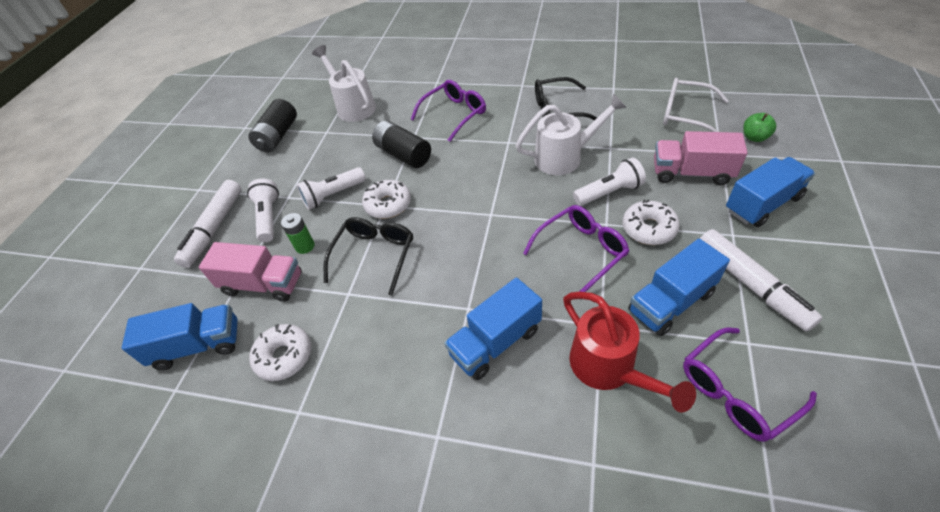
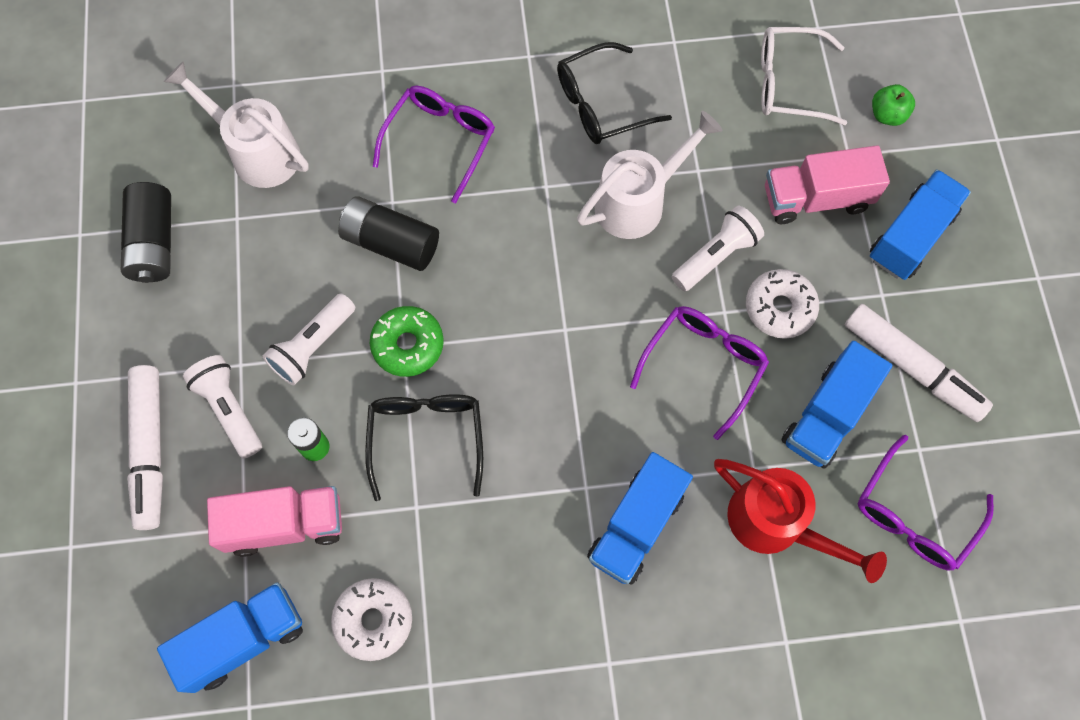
camera: 25 degrees left, 20 degrees up
white donut [362,180,411,219] -> green donut [370,306,444,377]

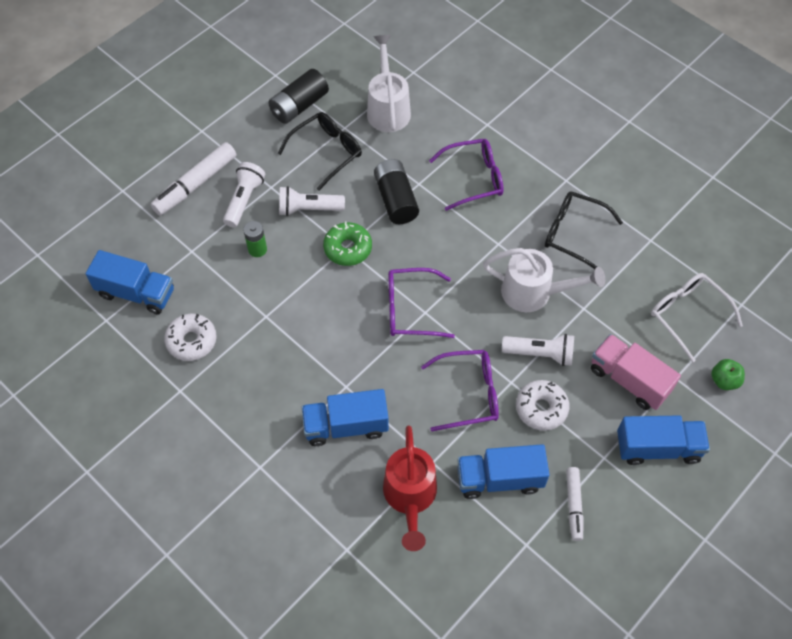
camera: 50 degrees right, 10 degrees down
pink truck [207,486,342,557] -> none
black glasses [365,394,483,501] -> black glasses moved to [278,112,362,191]
white marker [845,304,993,422] -> white marker [566,467,584,541], size x0.61
purple glasses [858,435,994,570] -> purple glasses moved to [388,268,455,338]

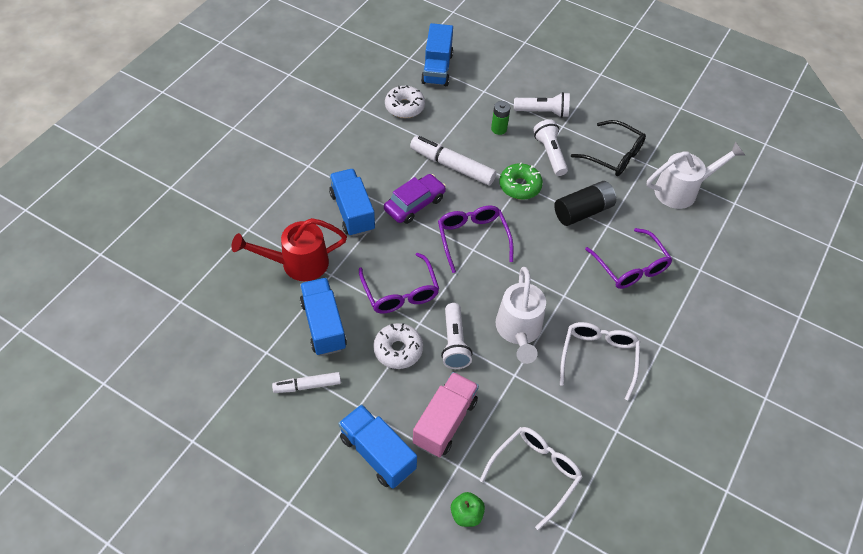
camera: 75 degrees right, 5 degrees down
white marker [151,142,236,215] -> white marker moved to [410,136,497,186]
black battery [268,69,329,124] -> none
black glasses [545,192,623,269] -> white glasses [560,322,640,401]
blue truck [617,415,710,465] -> blue truck turned 150 degrees clockwise [338,404,417,489]
none -> purple car [384,174,446,224]

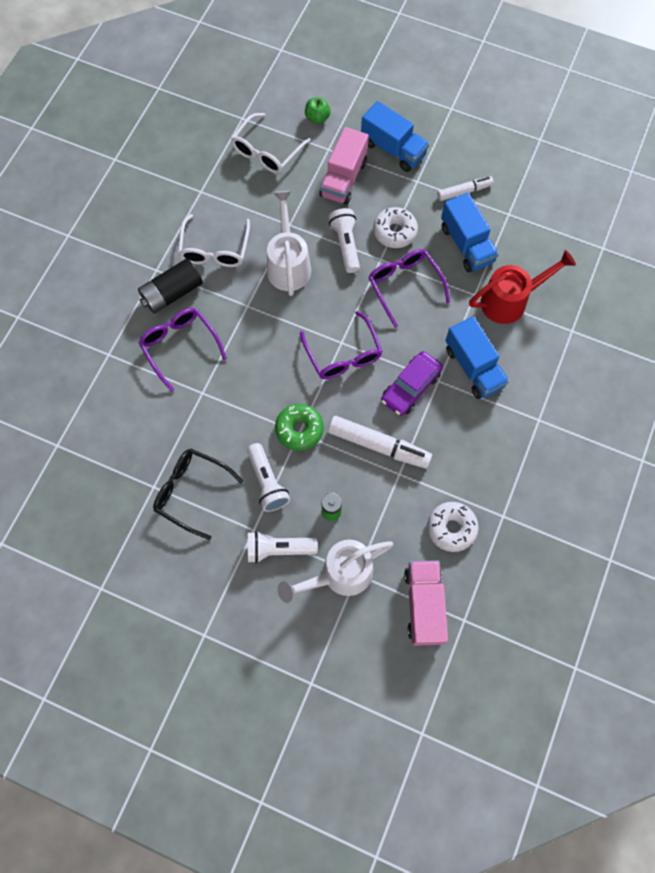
camera: 175 degrees right, 15 degrees up
blue truck [421,23,453,86] -> pink truck [404,560,448,646]
black battery [554,181,616,226] -> black battery moved to [138,259,203,314]
white watering can [646,141,746,209] -> white watering can moved to [278,540,393,603]

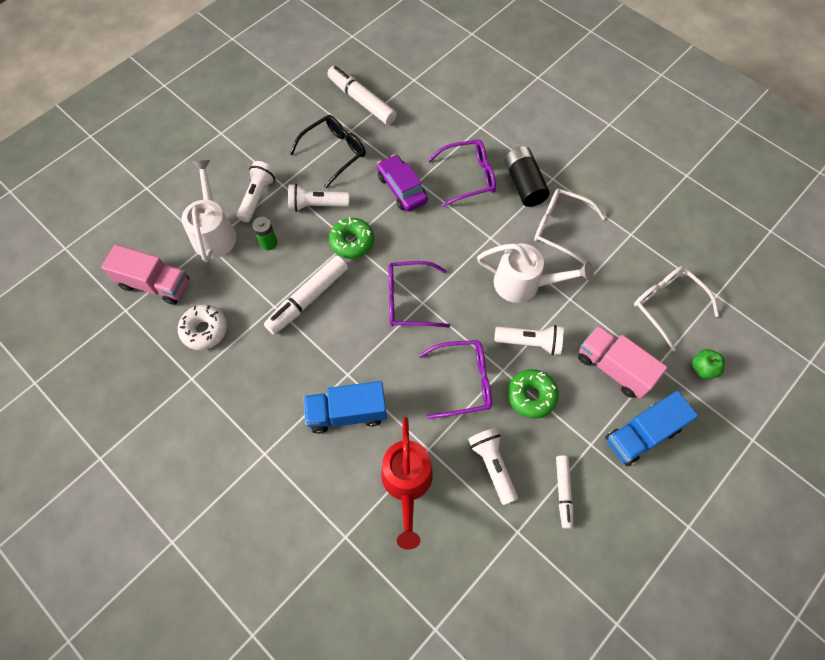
camera: 110 degrees right, 5 degrees down
white donut [373,207,418,248] -> green donut [508,369,559,418]
purple car [381,351,443,416] -> purple car moved to [377,155,428,212]
blue truck [441,193,499,272] -> white flashlight [468,428,518,505]
none -> white marker [327,66,397,125]

